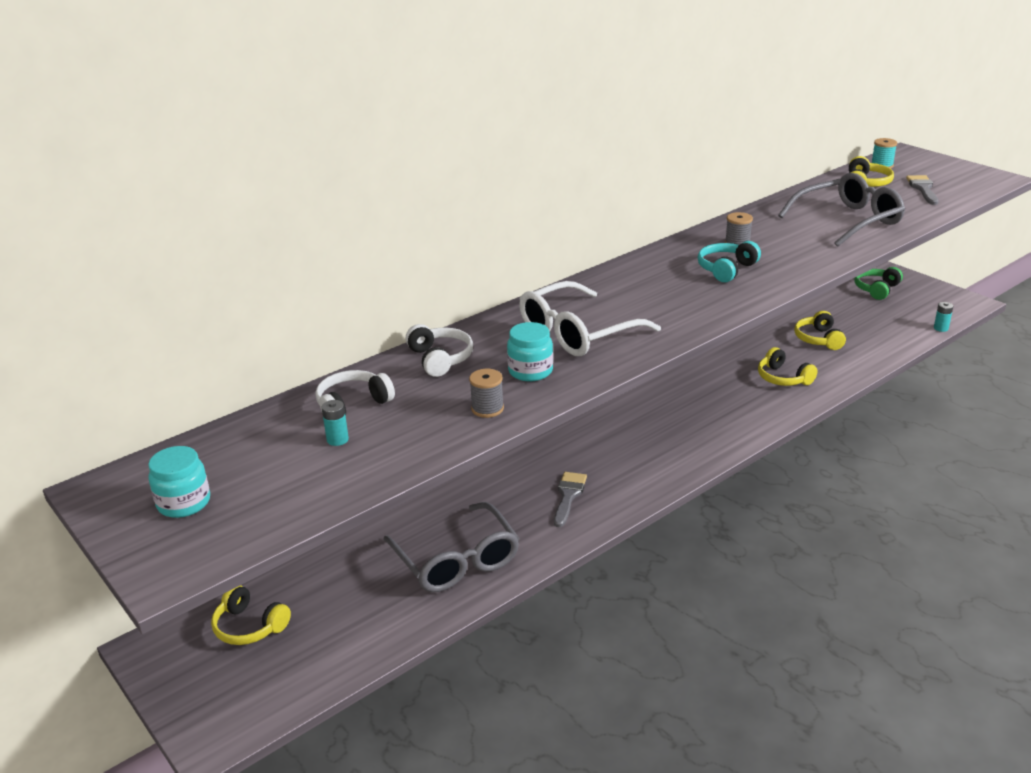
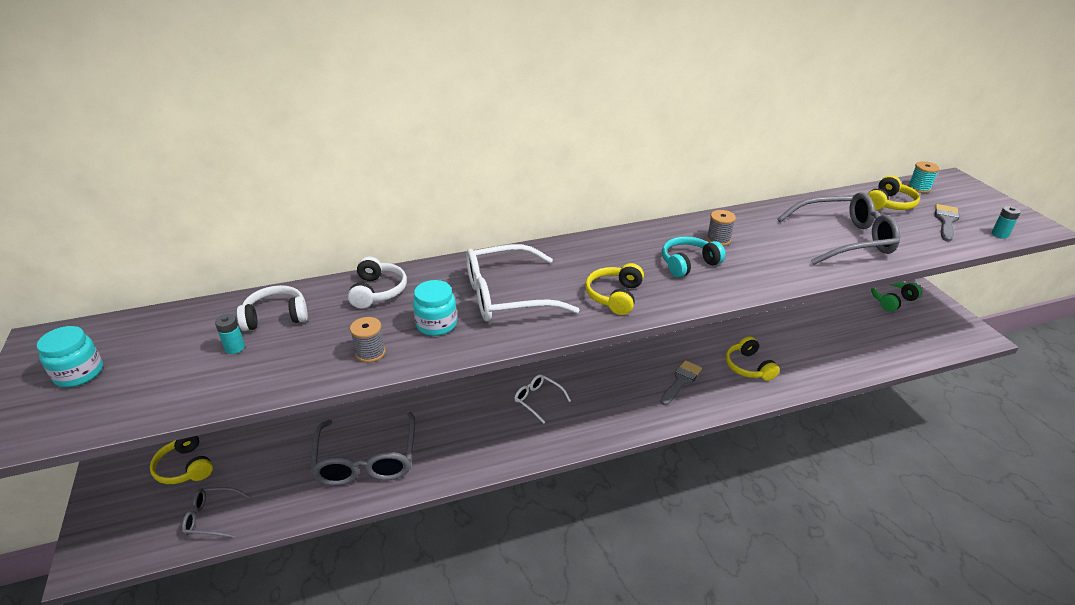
camera: 20 degrees right, 5 degrees up
grey brush [554,472,587,527] -> grey brush moved to [661,360,702,405]
yellow headphones [794,311,846,350] -> yellow headphones moved to [585,263,644,315]
turquoise battery [934,302,953,332] -> turquoise battery moved to [992,206,1021,239]
none -> grey glasses [182,487,250,538]
none -> white glasses [515,374,571,423]

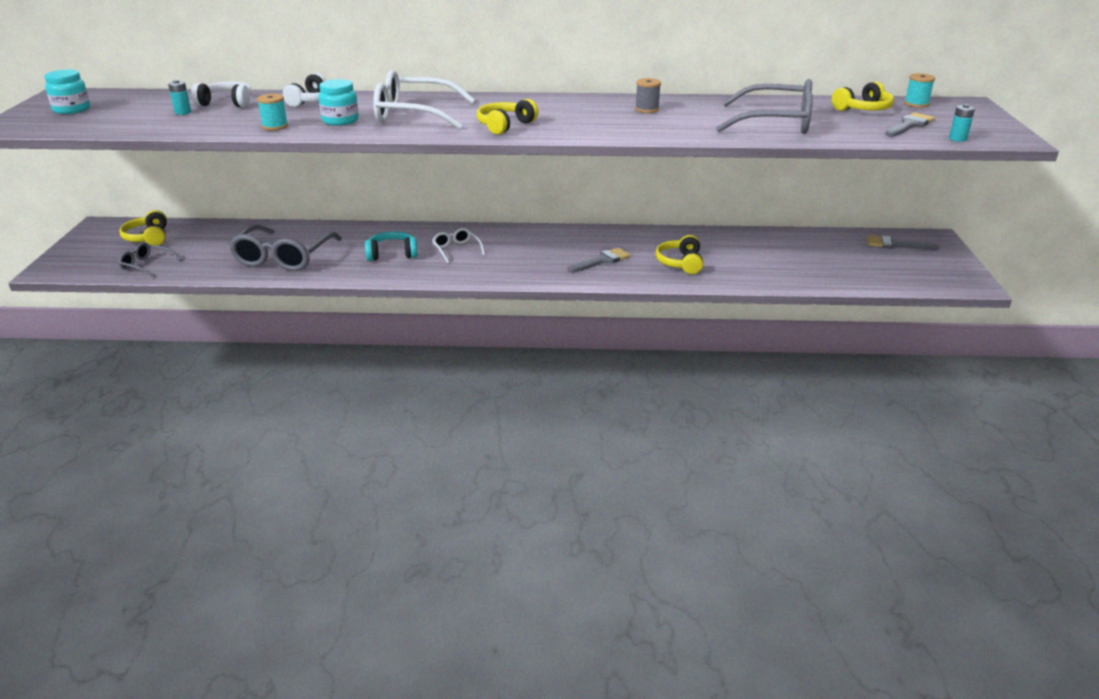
camera: 20 degrees right, 5 degrees down
grey spool [350,317,386,363] -> turquoise spool [257,94,288,130]
turquoise headphones [662,236,725,278] -> turquoise headphones moved to [365,231,418,261]
green headphones [871,282,922,312] -> grey brush [867,235,939,250]

